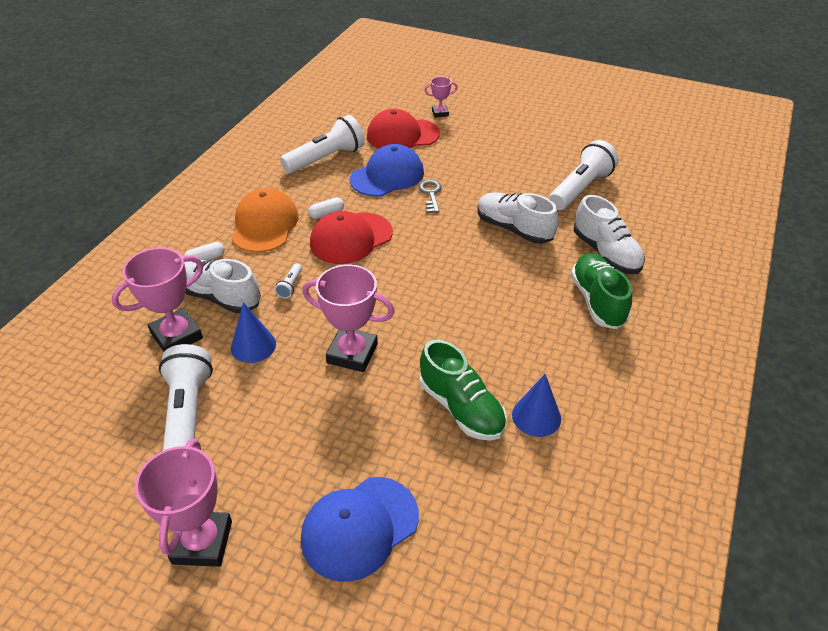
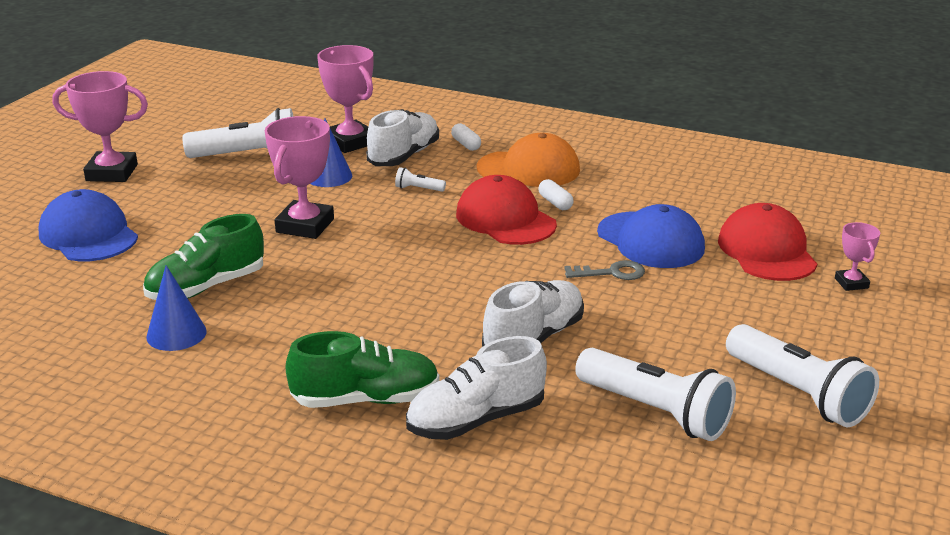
camera: 90 degrees right, 15 degrees down
white flashlight [280,115,365,173] -> white flashlight moved to [726,324,879,427]

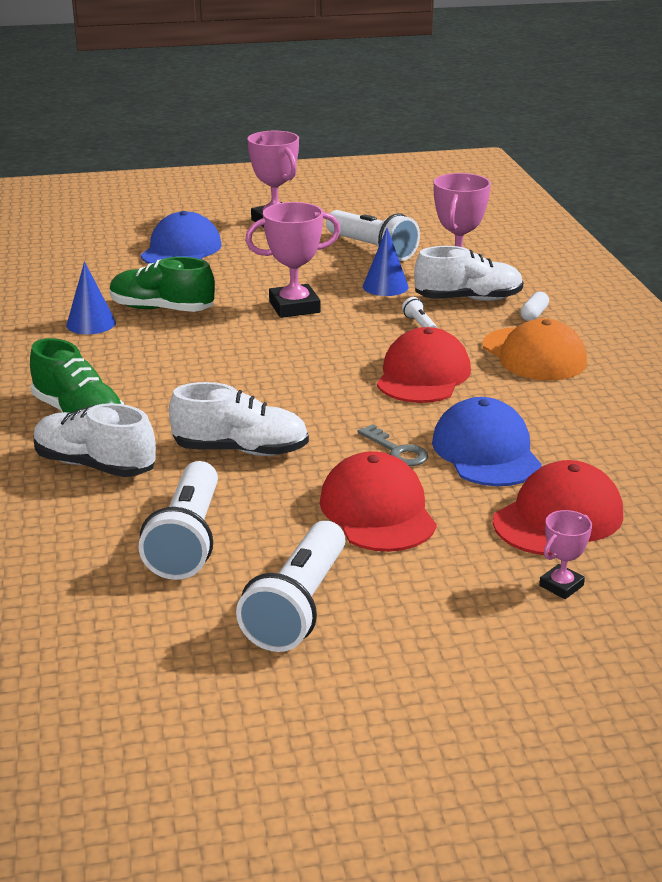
camera: 55 degrees right, 0 degrees up
white capsule [538,179,574,210] -> none
blue cap [597,204,705,268] -> blue cap turned 150 degrees clockwise [432,397,542,486]
none -> red cap [320,451,437,552]

